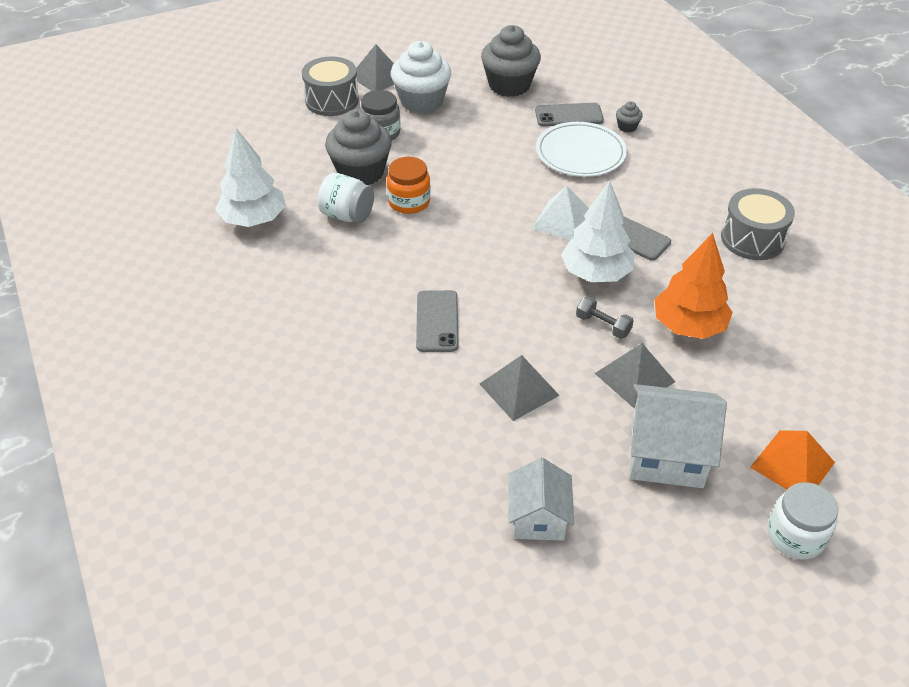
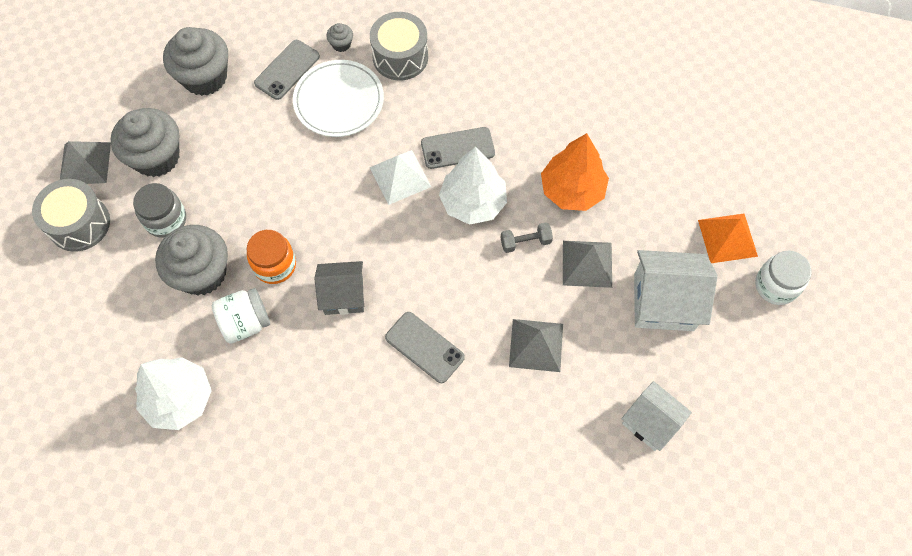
camera: 50 degrees left, 20 degrees up
white cupcake [391,41,451,114] -> grey cupcake [110,108,179,177]
white house [630,384,727,488] -> white house turned 45 degrees clockwise [634,250,717,331]
grey drum [721,188,795,260] -> grey drum moved to [370,12,428,81]
none -> grey house [315,261,364,315]

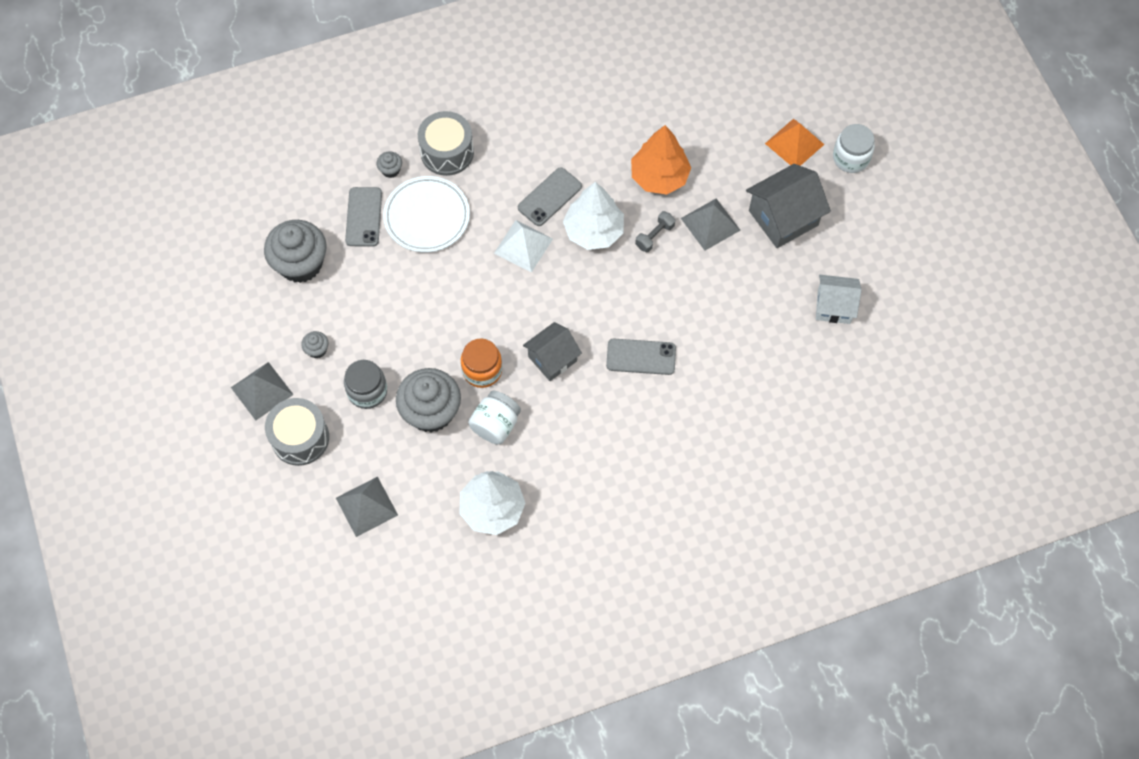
camera: 35 degrees left, 0 degrees up
grey cupcake [110,108,179,177] -> grey cupcake [301,331,329,358], size x0.43
grey pyramid [509,319,563,372] -> grey pyramid moved to [336,476,398,537]
white house [634,250,717,331] -> grey house [746,164,831,248]

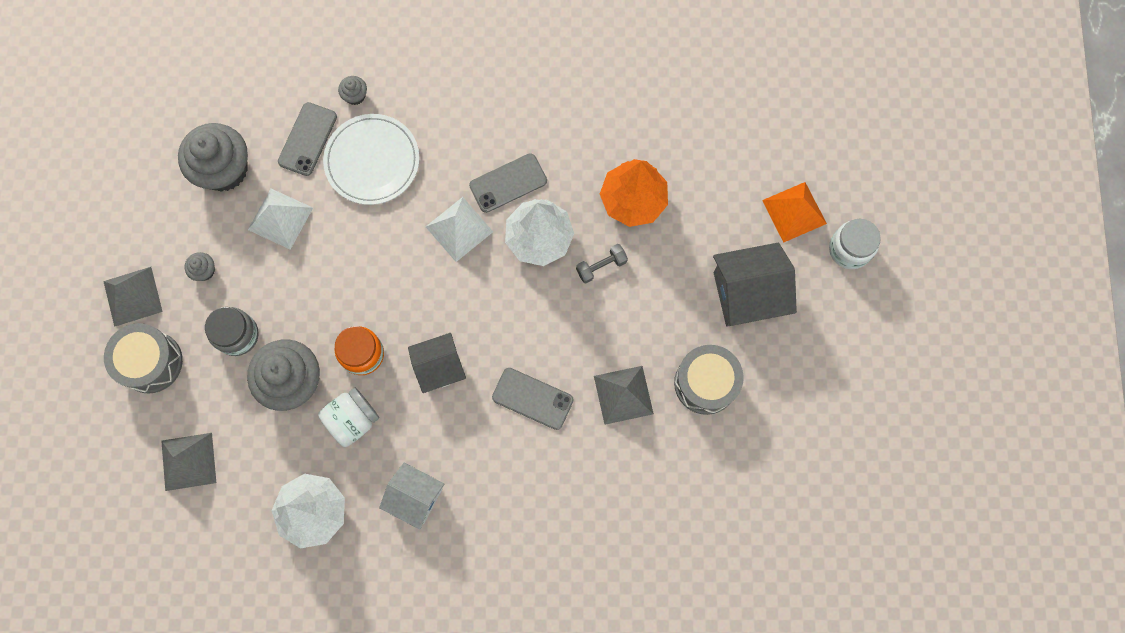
camera: 20 degrees right, 10 degrees up
grey drum [418,111,474,176] -> grey drum moved to [674,345,744,415]
grey pyramid [681,199,741,250] -> grey pyramid moved to [594,366,654,425]
white house [816,275,862,324] -> white house moved to [379,463,444,530]
none -> white pyramid [248,189,313,250]

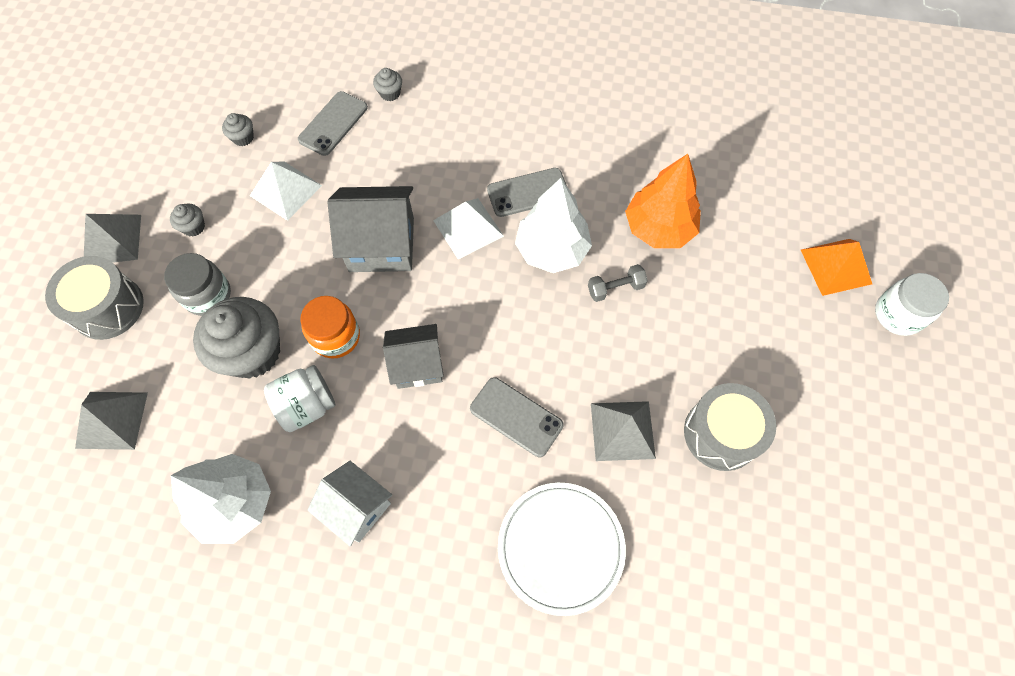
camera: 10 degrees right, 10 degrees down
grey cupcake [178,123,248,192] -> grey cupcake [222,113,254,146], size x0.43
white plate [323,114,419,205] -> white plate moved to [498,483,626,616]
grey house [713,243,797,327] -> grey house moved to [327,186,414,272]

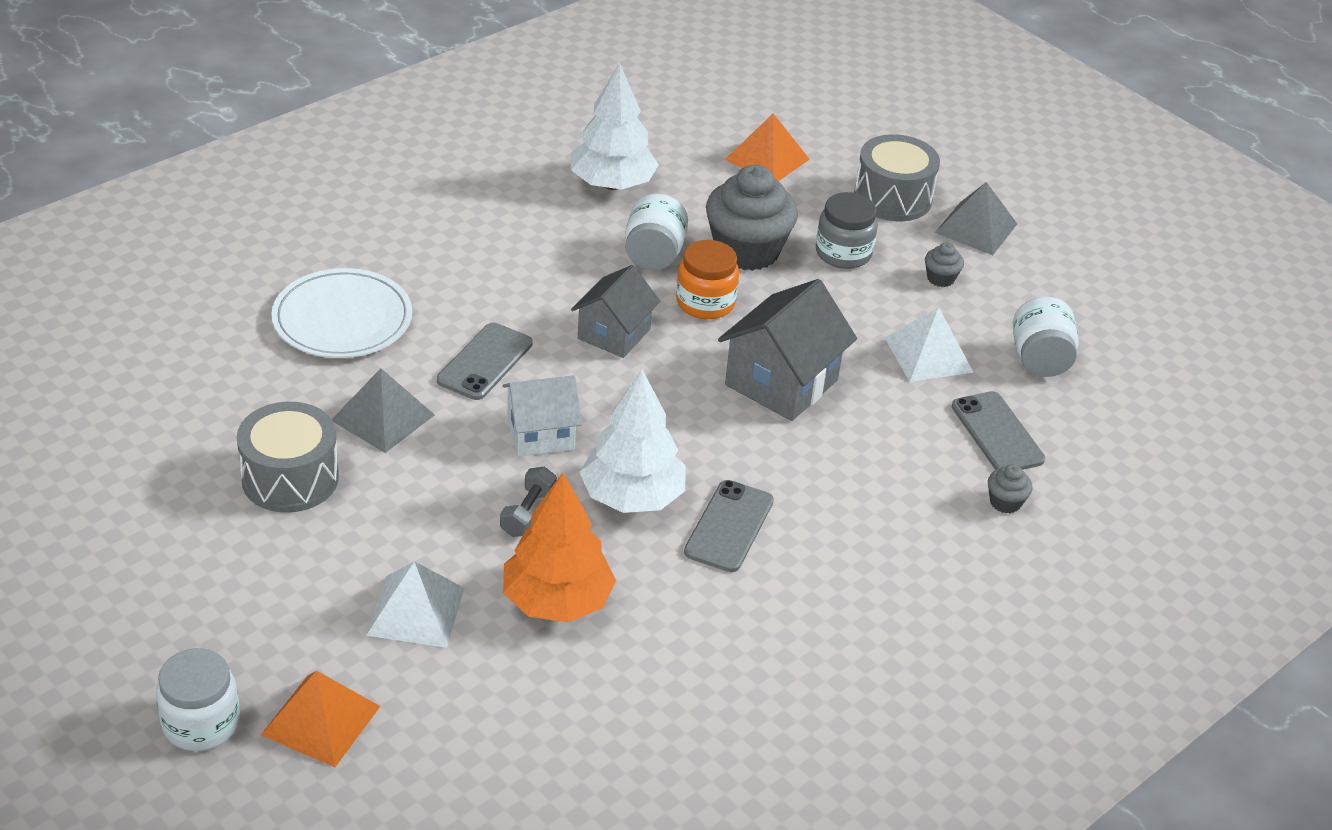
camera: 125 degrees right, 25 degrees down
grey pyramid [75,392,148,450] -> orange pyramid [725,113,810,181]
grey cupcake [222,113,254,146] -> white jar [1013,296,1078,377]
white house [307,461,392,546] -> white house moved to [502,375,582,457]
white pyramid [433,198,504,260] -> white pyramid moved to [366,561,464,648]
grey phone [470,377,564,457] -> grey phone turned 45 degrees counterclockwise [437,323,533,400]

